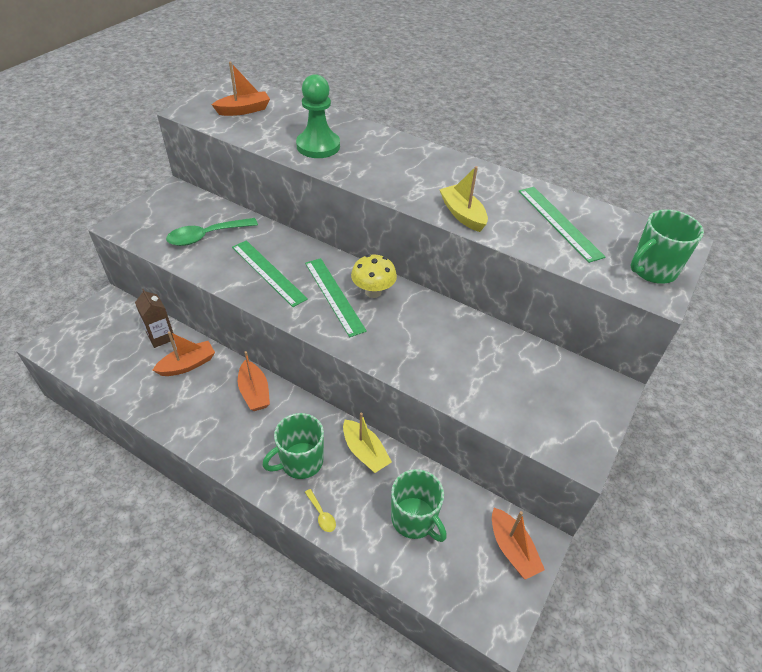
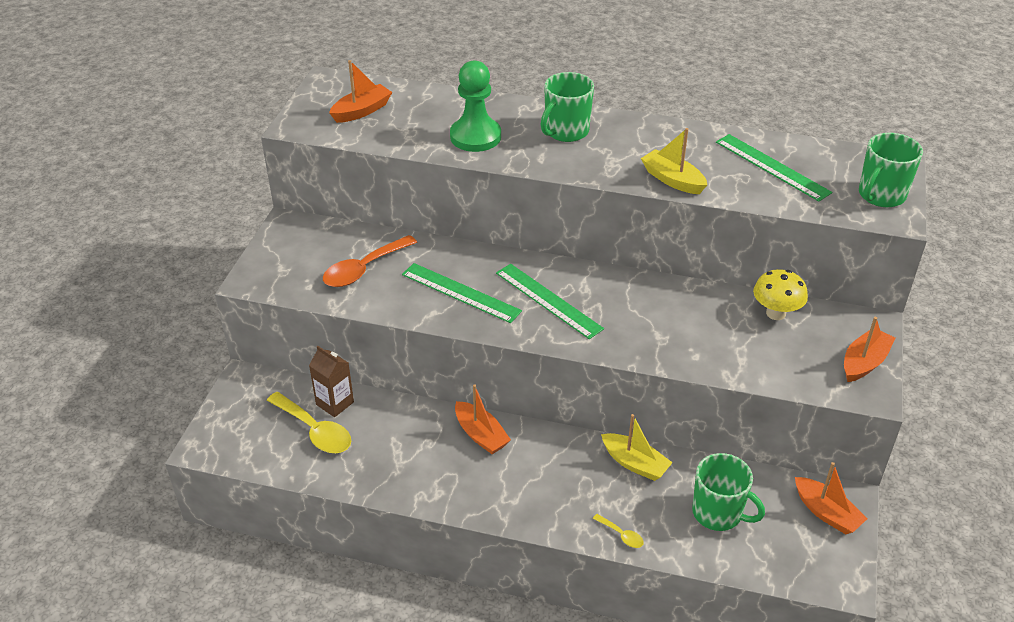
camera: 15 degrees left, 5 degrees down
orange boat [152,331,215,376] -> orange boat moved to [844,317,895,382]
green spoon [166,218,258,246] -> orange spoon [323,235,417,287]
green mug [262,413,324,479] -> green mug moved to [541,72,594,142]
yellow mushroom [351,255,397,298] -> yellow mushroom moved to [753,269,808,320]
none -> yellow spoon [267,392,351,453]

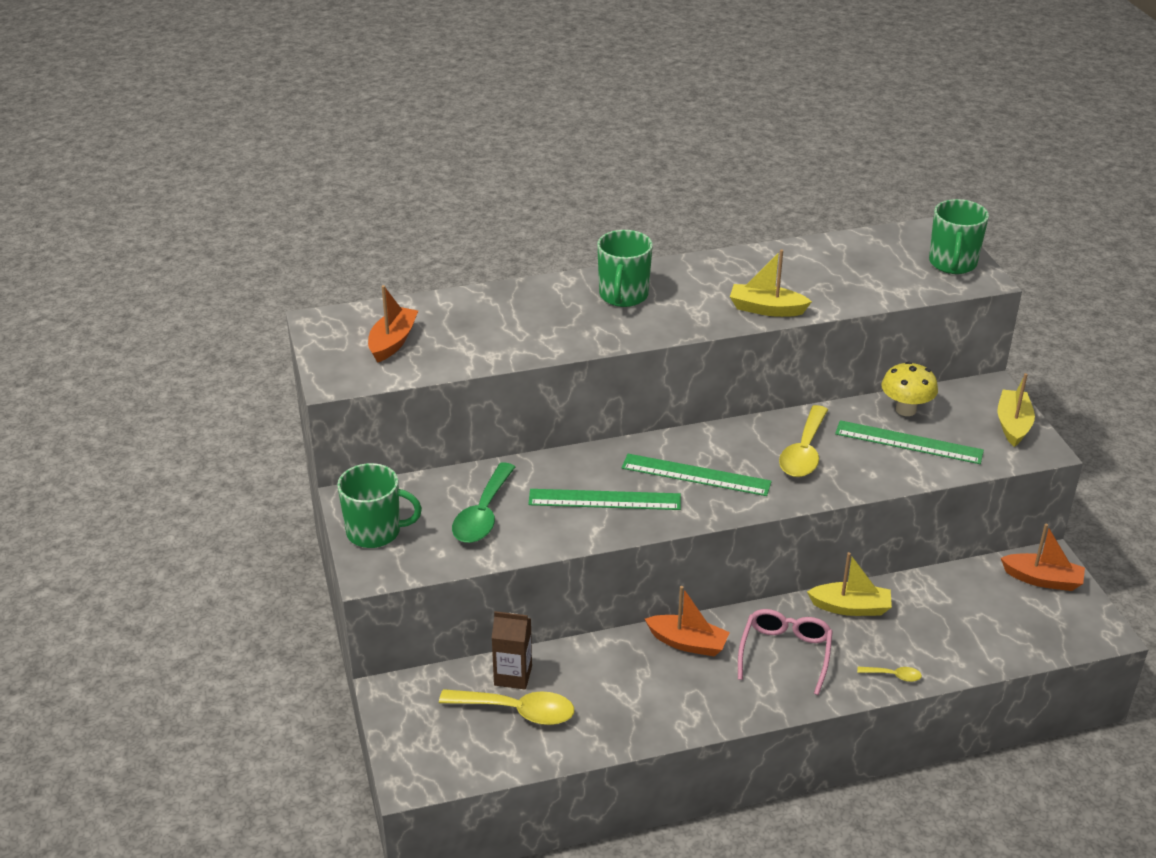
camera: 30 degrees left, 5 degrees down
orange spoon [323,235,417,287] -> green spoon [452,462,515,543]
green pawn [450,61,501,152] -> none
green mug [692,453,765,531] -> green mug moved to [337,463,422,548]
green ruler [716,134,832,201] -> green ruler moved to [835,420,984,464]
orange boat [844,317,895,382] -> yellow boat [998,373,1035,447]
none -> pink glasses [738,609,833,695]
none -> yellow spoon [779,405,828,477]

